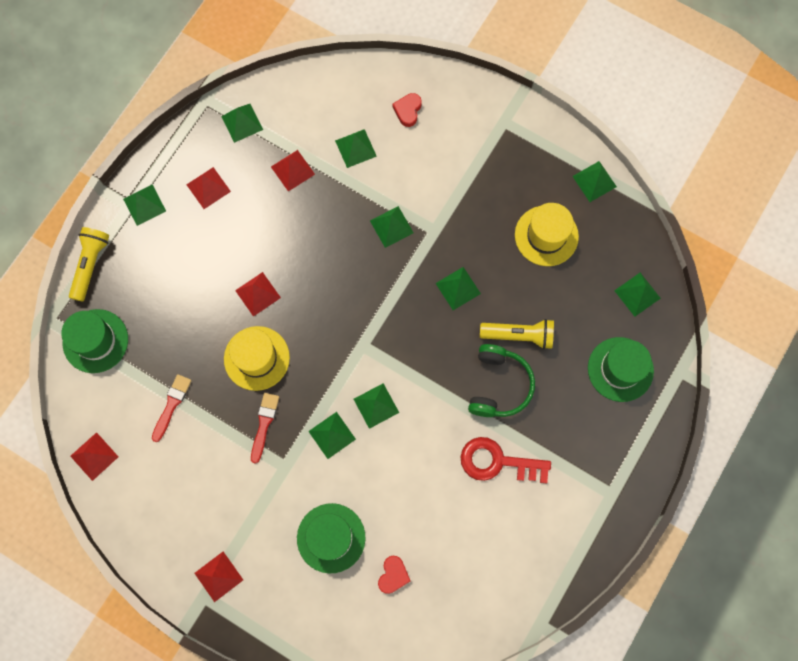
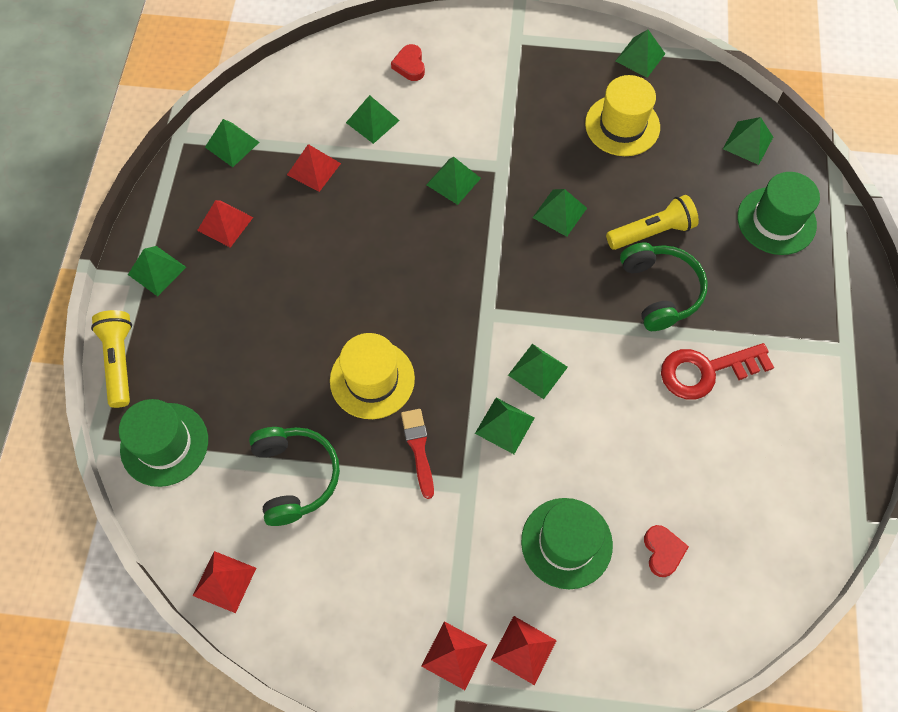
camera: 25 degrees left, 10 degrees down
red brush [152,374,191,442] -> green headphones [249,427,340,526]
red pyramid [235,272,281,316] -> red pyramid moved to [491,616,557,685]

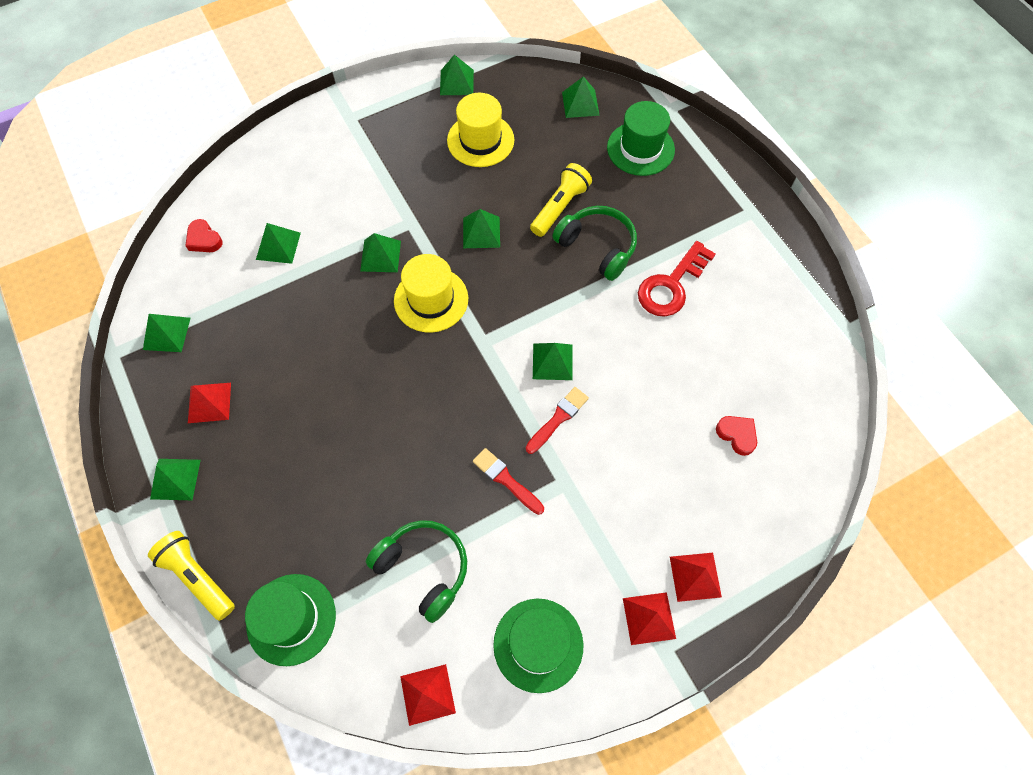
camera: 35 degrees left, 0 degrees up
red pyramid [287,144,341,192] -> none
yellow hat [330,333,415,419] -> yellow hat moved to [394,254,468,333]
red heart [391,44,425,81] -> red heart moved to [185,219,222,252]
green pyramid [475,398,534,454] -> red brush [526,387,589,454]
green hat [521,498,613,589] -> green hat moved to [493,599,583,693]

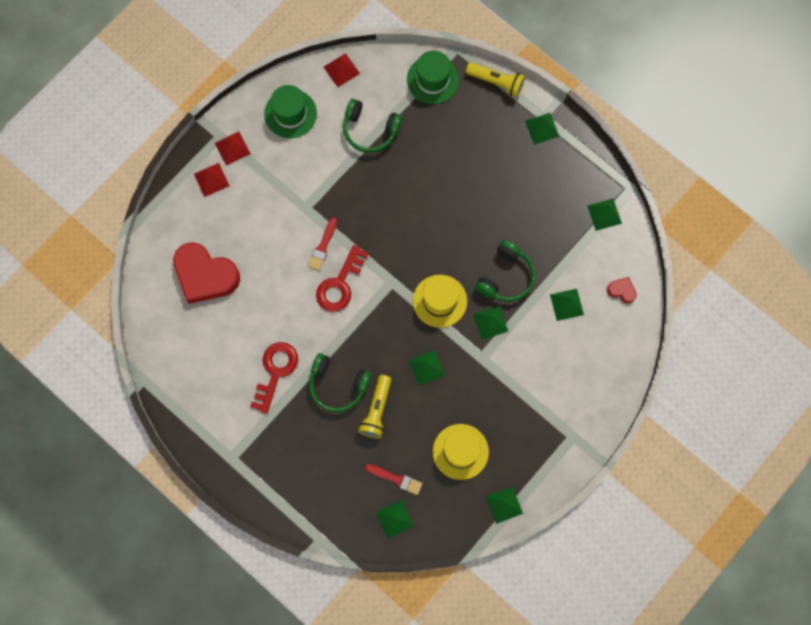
camera: 160 degrees right, 10 degrees up
red pyramid [188,383,231,423] -> none
red brush [473,448,544,515] -> red brush moved to [365,464,423,495]
green pyramid [533,343,573,380] -> red key [316,245,369,312]
green hat [607,101,675,176] -> none
red heart [716,416,757,456] -> red heart [173,242,240,304], size x2.33
none -> green headphones [475,240,536,302]

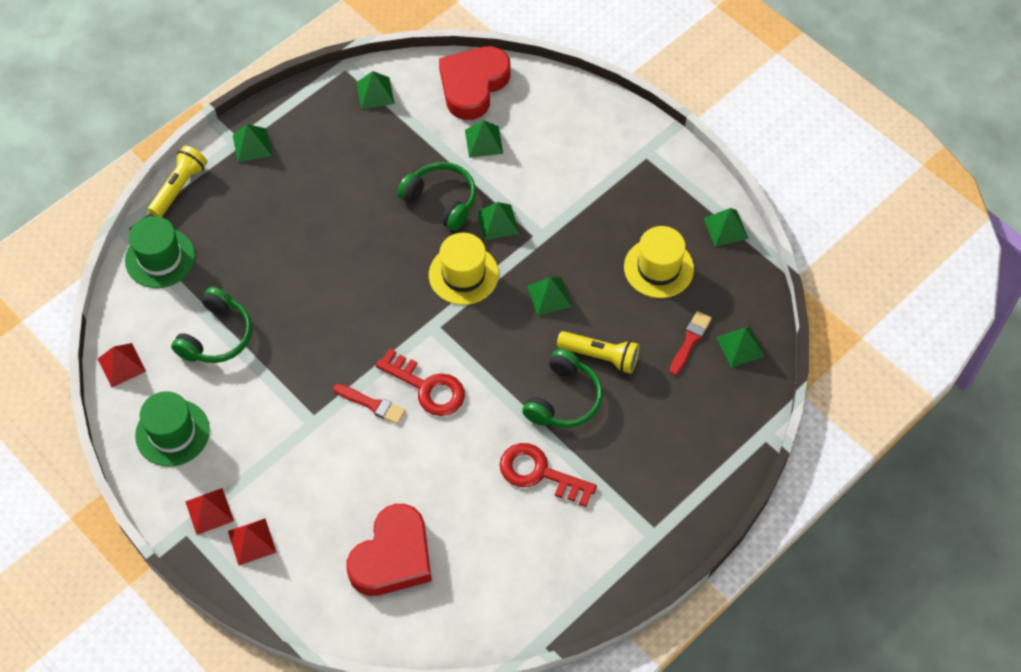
camera: 85 degrees left, 15 degrees down
red heart [607,277,637,303] -> red heart [439,46,511,120], size x2.33

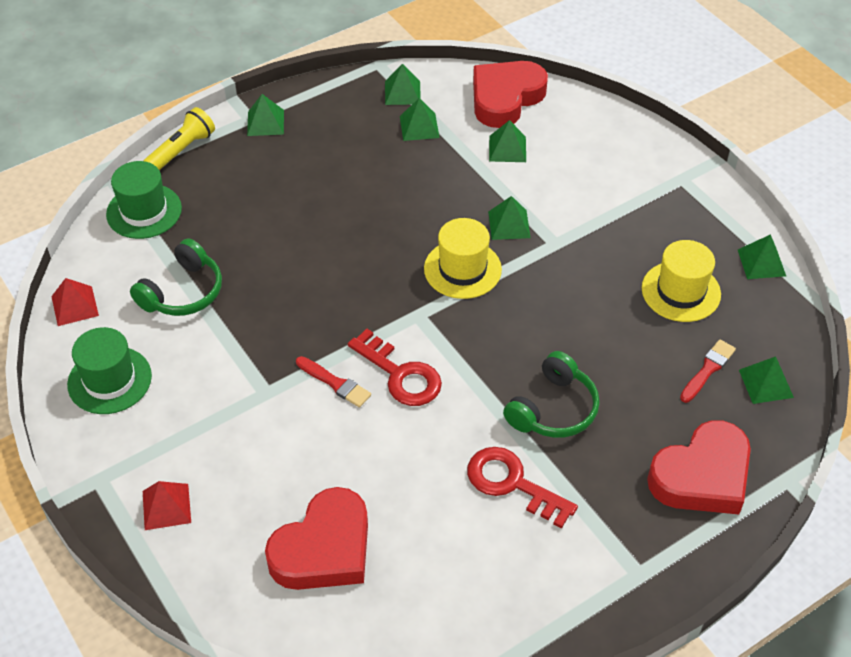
camera: 10 degrees right, 10 degrees down
red pyramid [185,488,234,535] -> none
green headphones [397,162,476,231] -> none
green pyramid [527,277,572,316] -> green pyramid moved to [400,98,440,141]
yellow flashlight [557,331,639,374] -> none
none -> red heart [647,420,751,514]

